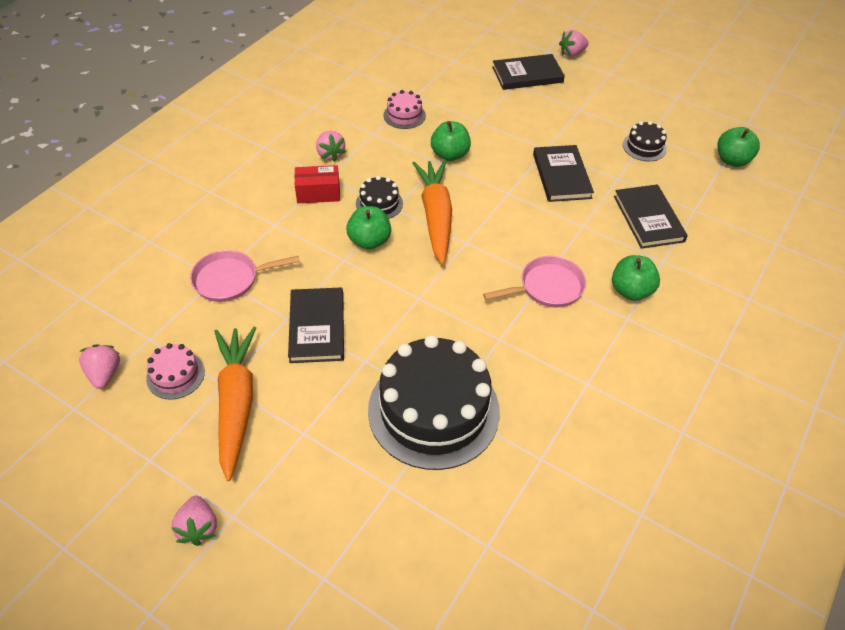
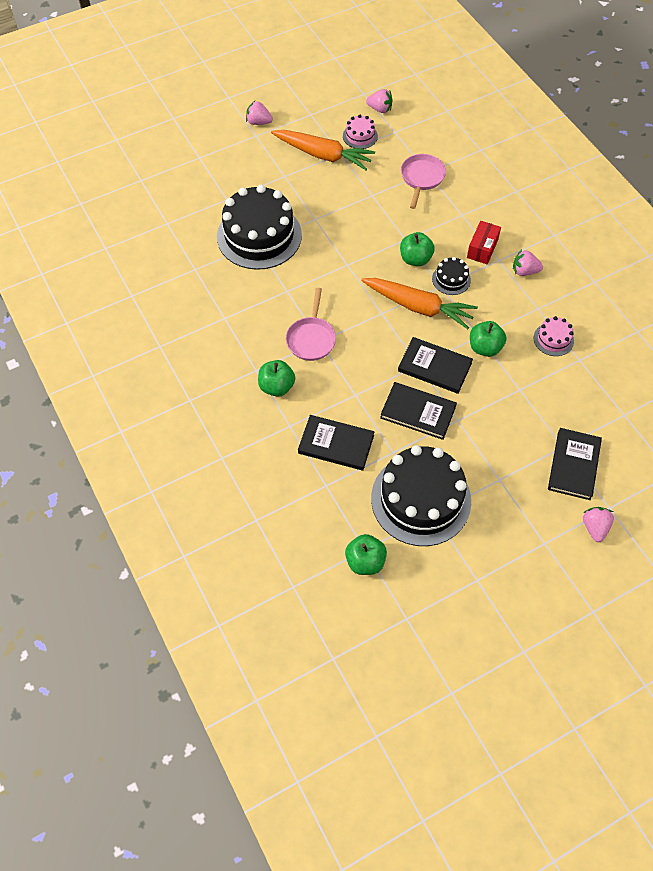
camera: 120 degrees right, 10 degrees up
black book [288,287,344,363] -> black book moved to [398,337,473,394]
black cake [623,121,667,161] -> black cake [371,445,471,546], size x2.26

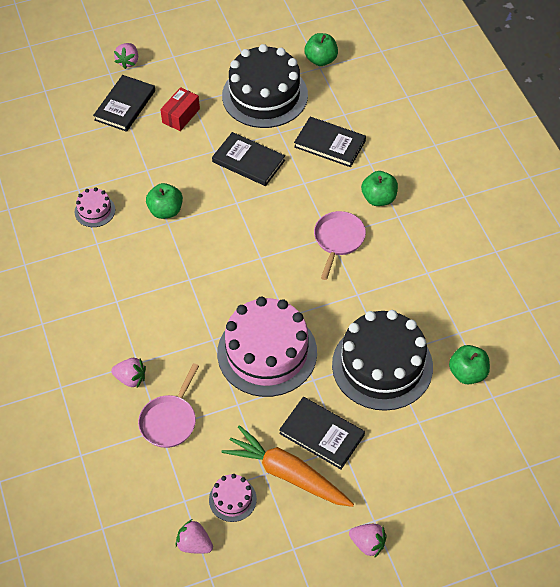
camera: 170 degrees left, 5 degrees down
orange carrot [361,278,478,329] -> none
black book [398,337,473,394] -> black book moved to [279,397,365,469]
green apple [400,232,435,266] -> green apple moved to [449,345,490,384]
black cake [432,257,471,295] -> none
red box [467,221,501,264] -> red box moved to [160,87,200,131]
pink strawberry [513,249,543,276] -> pink strawberry moved to [111,358,146,387]
none -> pink cake [217,297,317,397]

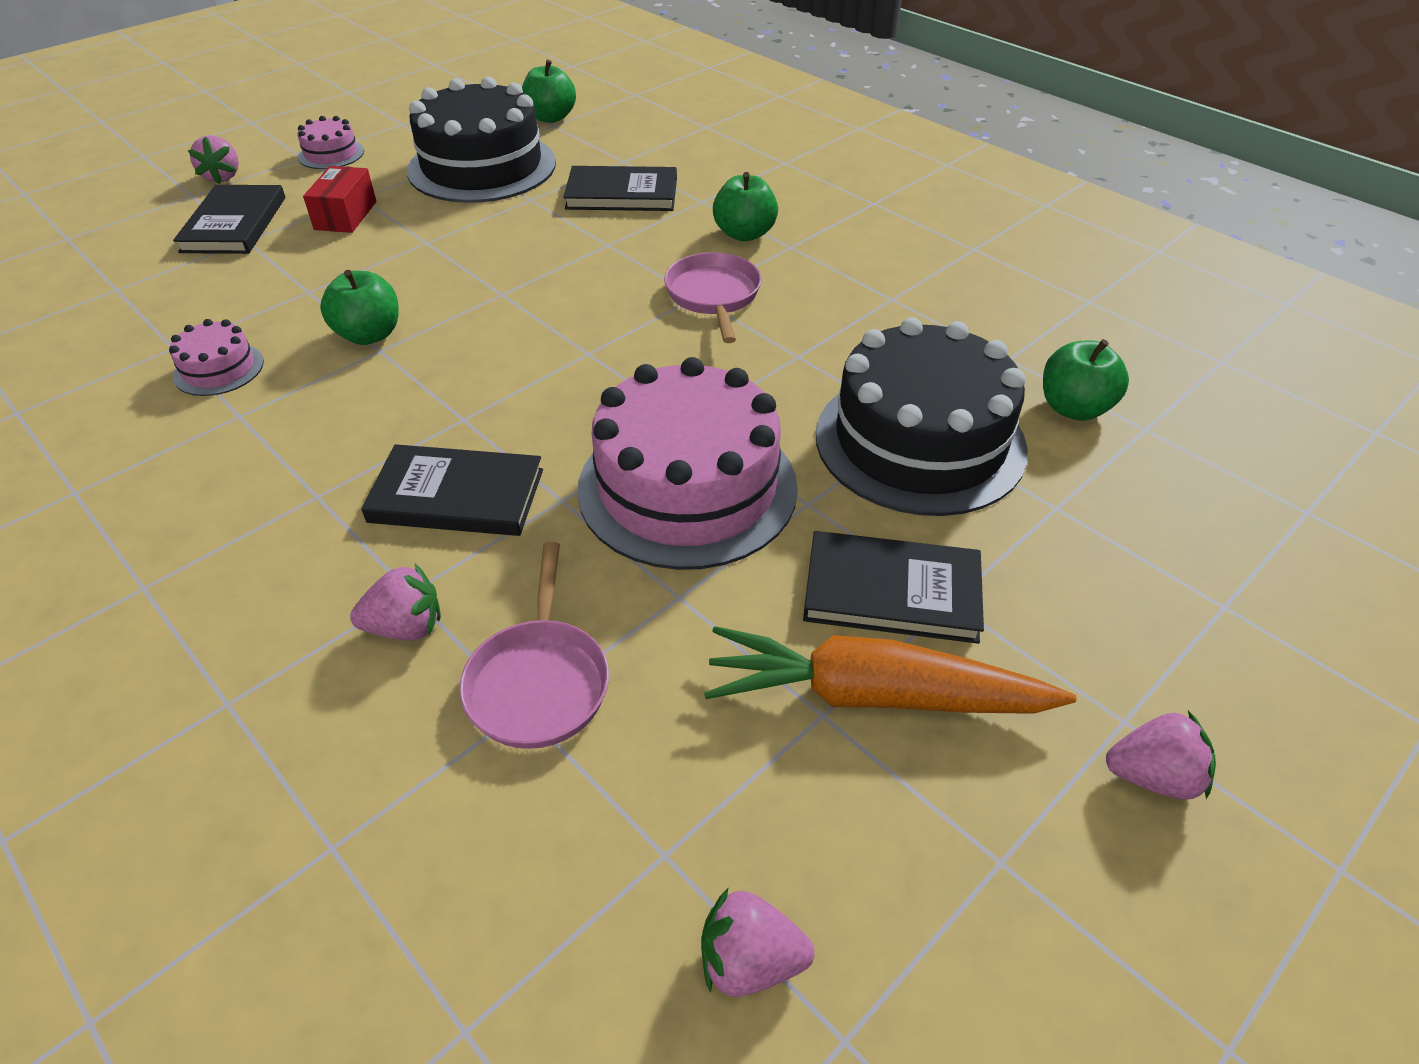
camera: 25 degrees left, 10 degrees down
pink cake [209,474,257,522] -> pink cake moved to [297,116,364,169]
black book [212,132,285,186] -> black book moved to [361,444,543,536]

